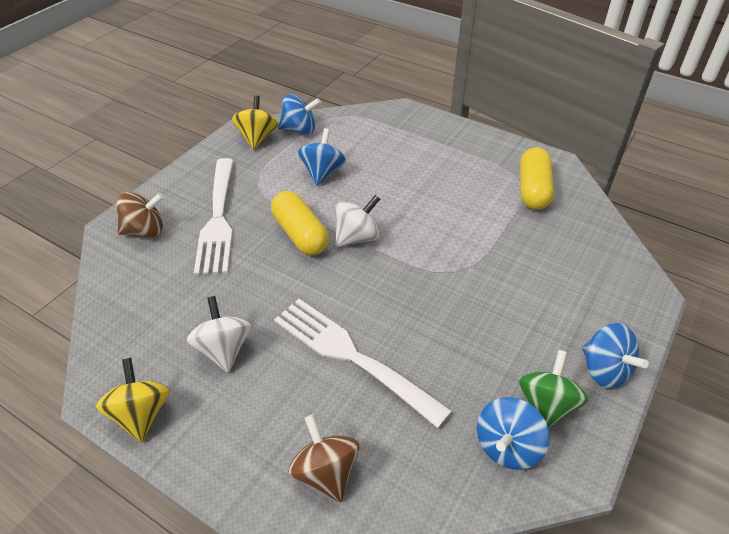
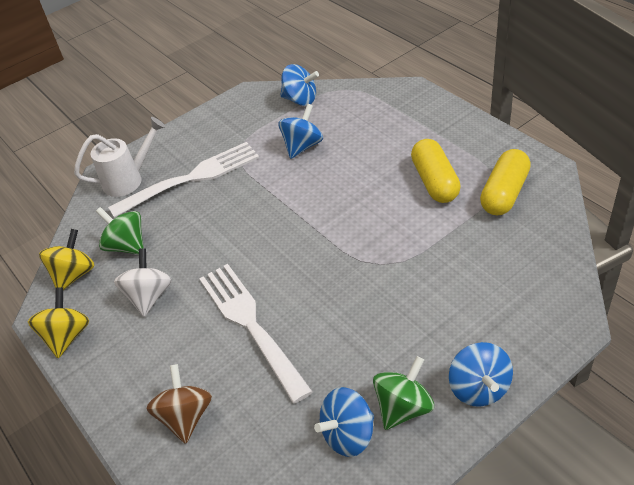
camera: 25 degrees right, 0 degrees up
brown spinning top [116,192,164,237] -> white watering can [74,117,166,197]
white fork [194,158,234,275] -> white fork turned 135 degrees counterclockwise [108,142,259,218]
yellow spinning top [232,95,278,150] -> yellow spinning top moved to [39,229,95,290]
yellow capsule [271,191,329,255] -> yellow capsule moved to [411,139,461,203]
white spinning top [335,195,380,247] -> none
none -> green spinning top [96,207,144,254]

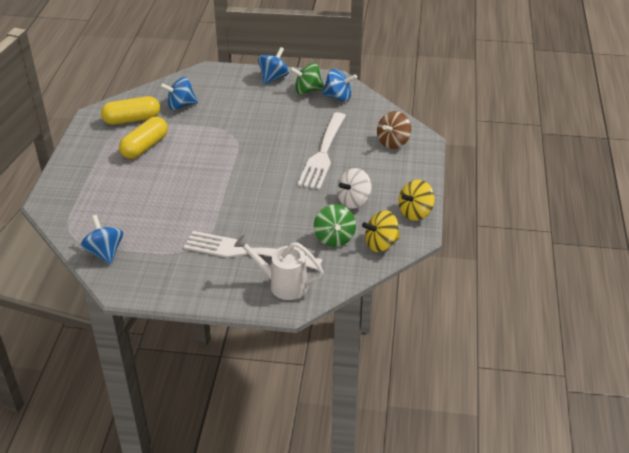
camera: 140 degrees left, 5 degrees down
blue spinning top [278,104,323,159] -> blue spinning top moved to [160,77,198,110]

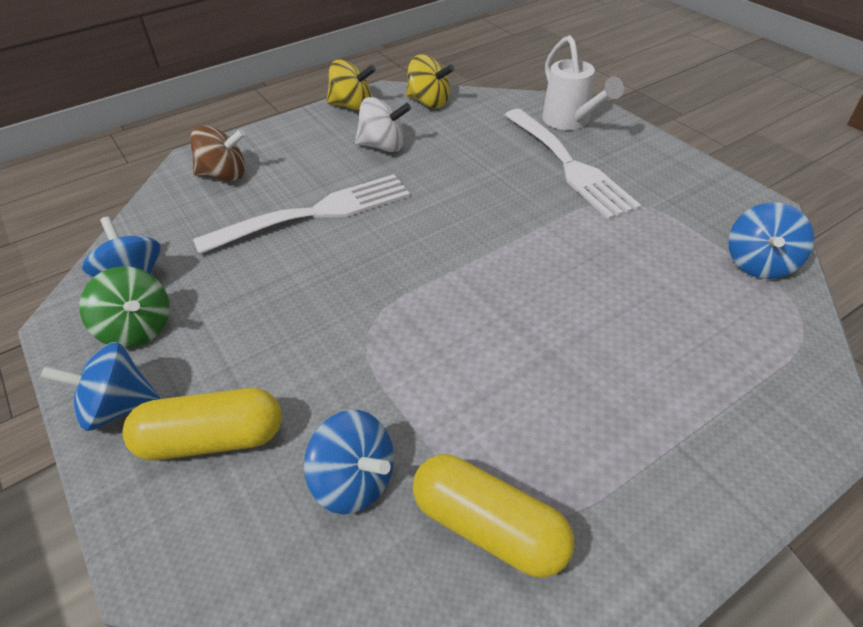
camera: 130 degrees left, 5 degrees up
yellow capsule [119,117,168,159] -> yellow capsule moved to [122,388,282,460]
green spinning top [314,204,356,247] -> none

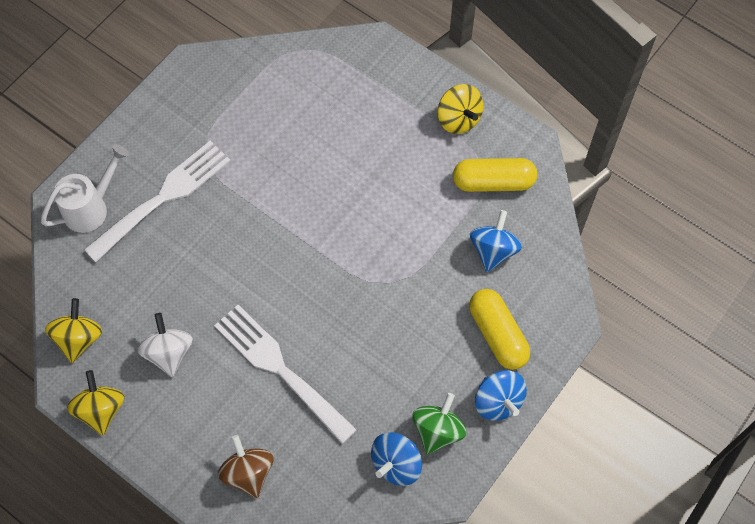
camera: 110 degrees left, 20 degrees up
yellow capsule [413,454,574,578] -> yellow capsule turned 75 degrees clockwise [453,158,537,192]
blue spinning top [728,202,814,279] -> none
none -> yellow spinning top [438,84,483,134]

